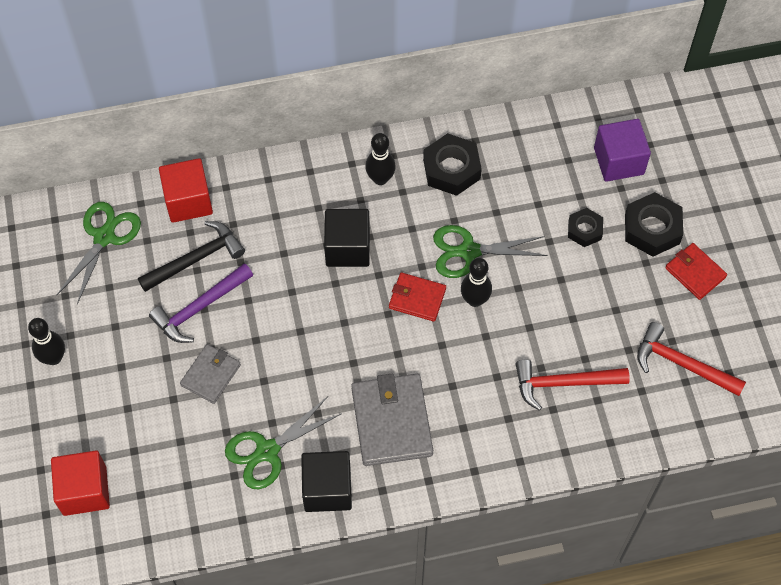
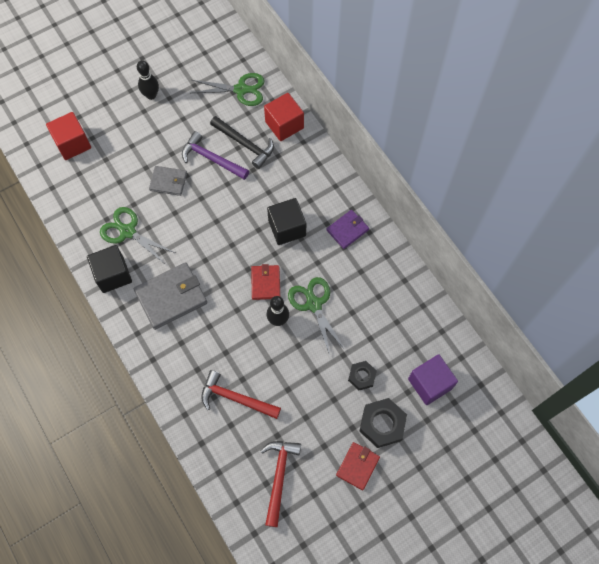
camera: 70 degrees right, 5 degrees up
black bowling pin [365,133,396,185] -> purple wallet [327,210,369,249]
black nut [423,133,482,196] -> none
red hammer [516,360,630,411] -> red hammer turned 45 degrees counterclockwise [201,370,281,419]

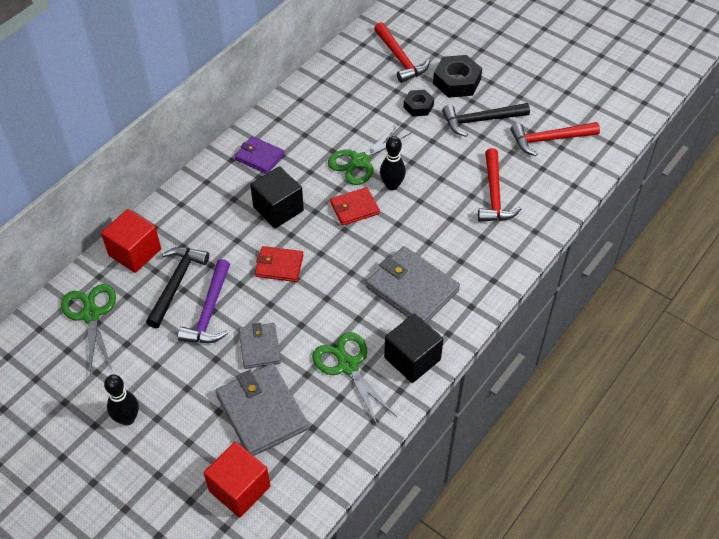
camera: 110 degrees left, 15 degrees down
green scissors [100,207,175,265] -> green scissors turned 135 degrees clockwise [312,332,397,426]
red wallet [336,442,380,490] -> red wallet moved to [255,246,303,282]
purple cube [408,354,458,405] -> red hammer [374,22,430,83]
none -> grey wallet [216,363,309,456]
none -> black hammer [442,103,530,137]

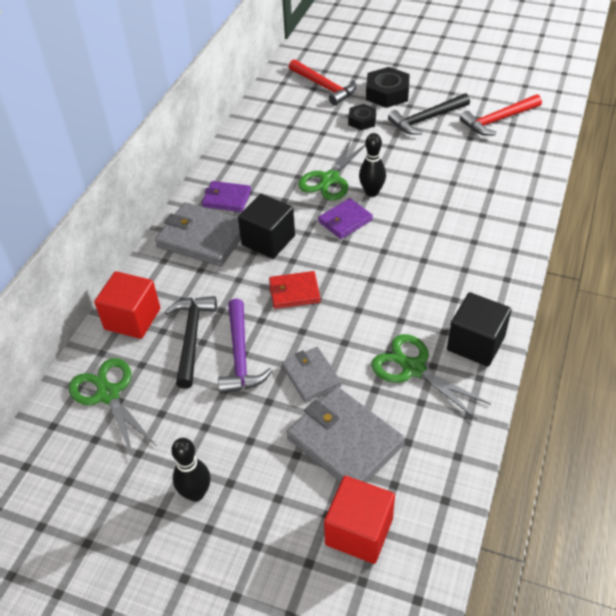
camera: 15 degrees left, 5 degrees down
red wallet [330,187,380,226] -> purple wallet [318,198,373,239]
grey wallet [366,246,460,323] -> grey wallet moved to [155,202,241,266]
red hammer [478,148,521,222] -> none

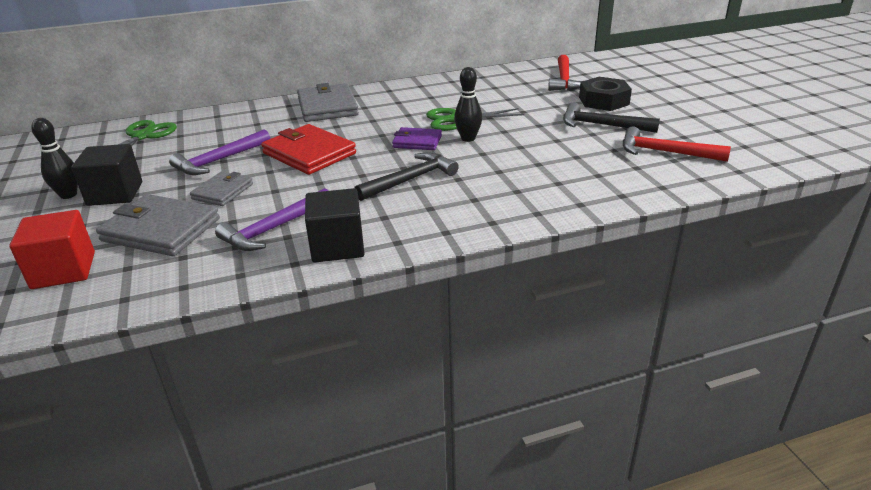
camera: 50 degrees right, 15 degrees down
red cube [94,271,160,339] -> none
black hammer [165,296,217,389] -> black hammer moved to [355,152,459,201]
purple wallet [202,181,251,212] -> none
black cube [238,194,295,259] -> black cube moved to [72,144,142,206]
red wallet [269,271,321,309] -> red wallet [261,124,356,175], size x1.70
grey wallet [287,387,405,483] -> grey wallet turned 75 degrees counterclockwise [96,194,220,256]
black nut [348,104,376,130] -> none
green scissors [371,334,491,420] -> purple hammer [215,188,328,251]

